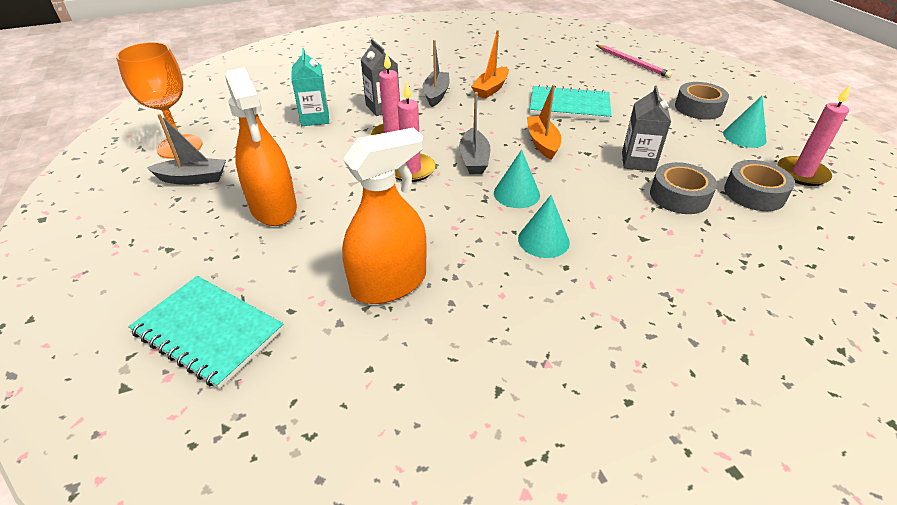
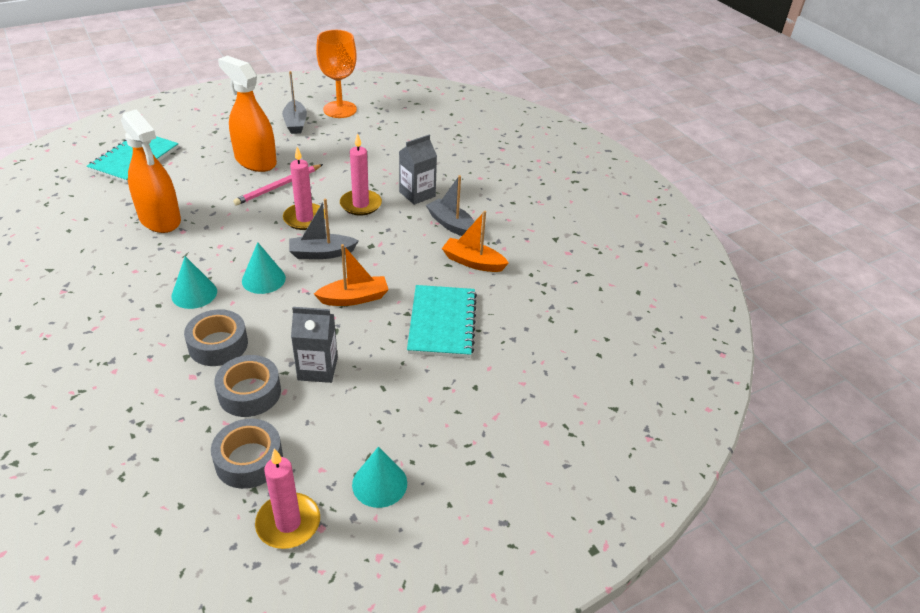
camera: 80 degrees right, 0 degrees up
orange spray bottle [225,67,297,226] -> orange spray bottle turned 75 degrees clockwise [218,55,277,172]
turquoise carton [291,48,329,126] -> none
grey boat [423,40,449,107] -> grey boat turned 135 degrees counterclockwise [426,175,475,236]
pink pencil [597,45,672,78] -> pink pencil moved to [233,164,323,206]
grey tape [675,82,729,120] -> grey tape moved to [184,309,248,366]

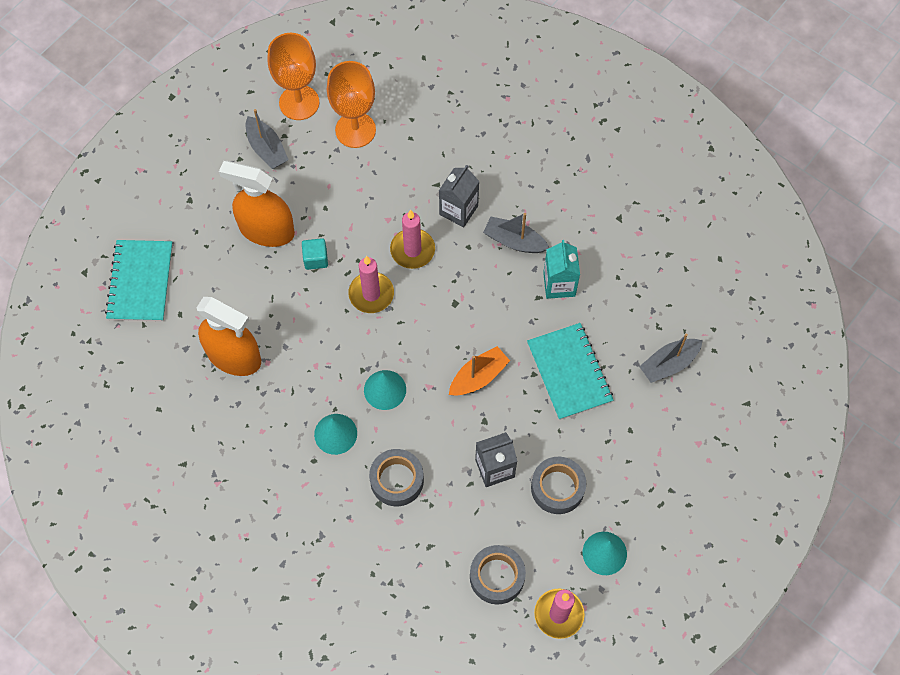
camera: 20 degrees left, 25 degrees up
grey tape [214,355,281,417] -> grey tape moved to [531,456,586,514]
pink pencil [233,164,323,206] -> turquoise cube [302,238,328,270]
grey boat [289,198,358,259] -> grey boat moved to [639,333,703,383]
orange boat [442,211,509,272] -> turquoise carton [543,240,580,299]
none -> orange goblet [327,61,376,148]

